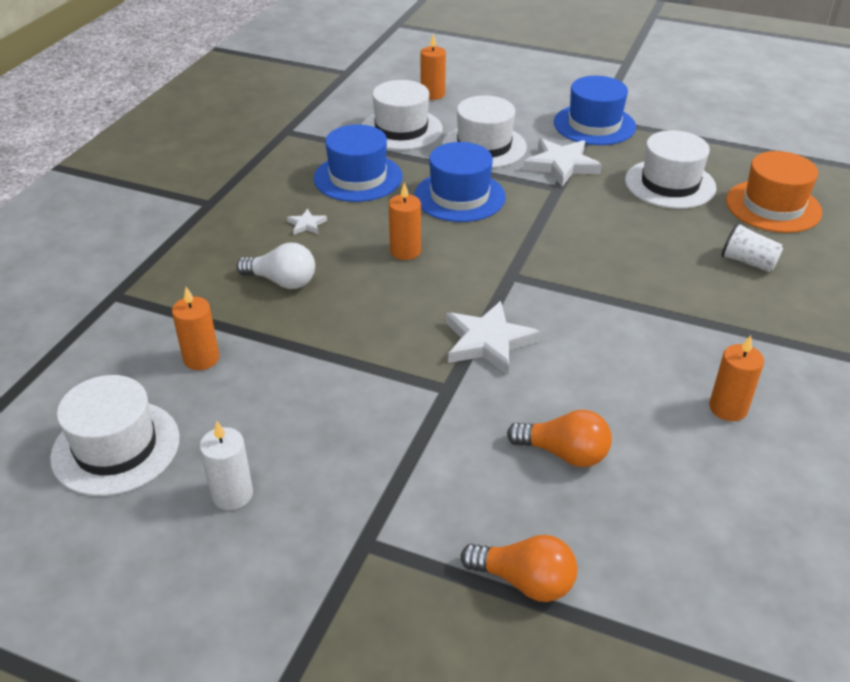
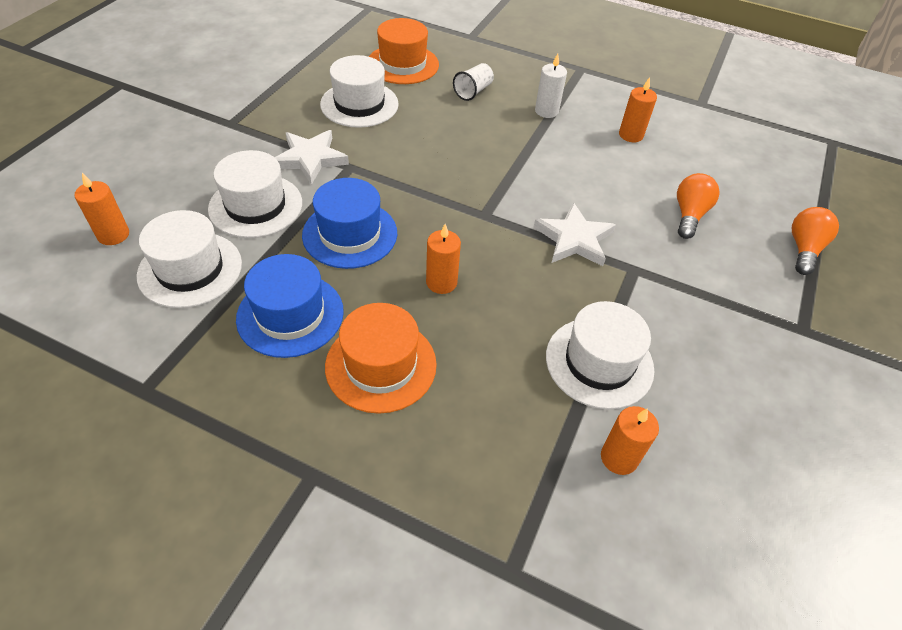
camera: 90 degrees left, 10 degrees up
white hat [50,375,180,496] -> white hat moved to [546,301,655,409]
white candle [199,421,253,510] -> white candle moved to [535,53,567,118]
white light bulb [236,243,315,289] -> none
white star [287,209,327,235] -> orange hat [325,303,437,414]
blue hat [554,76,636,145] -> none

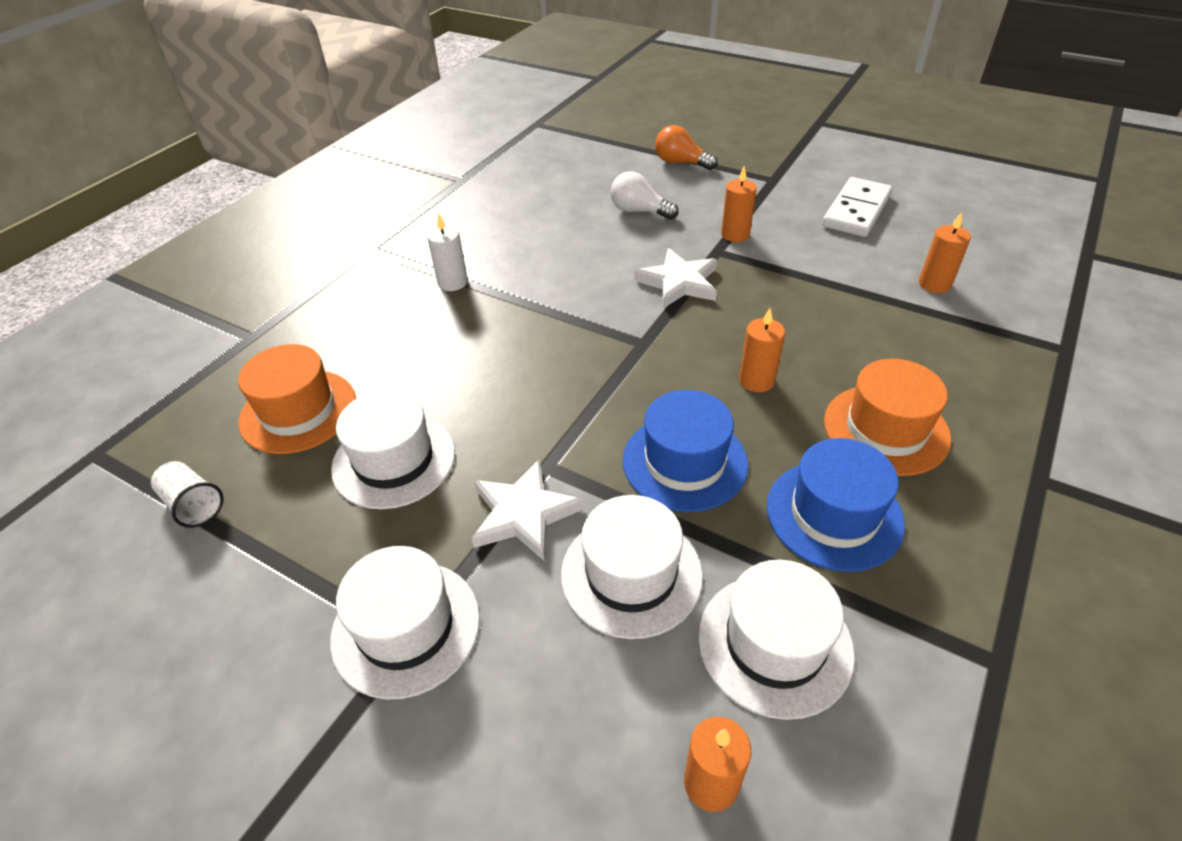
camera: 80 degrees left, 5 degrees down
white cup [453,63,494,101] -> white cup moved to [151,461,223,528]
white hat [546,301,655,409] -> white hat moved to [330,546,480,700]
orange candle [619,77,657,142] -> orange candle moved to [721,166,757,242]
orange light bulb [677,173,719,239] -> white light bulb [611,171,679,220]
none -> white domino [822,177,892,237]

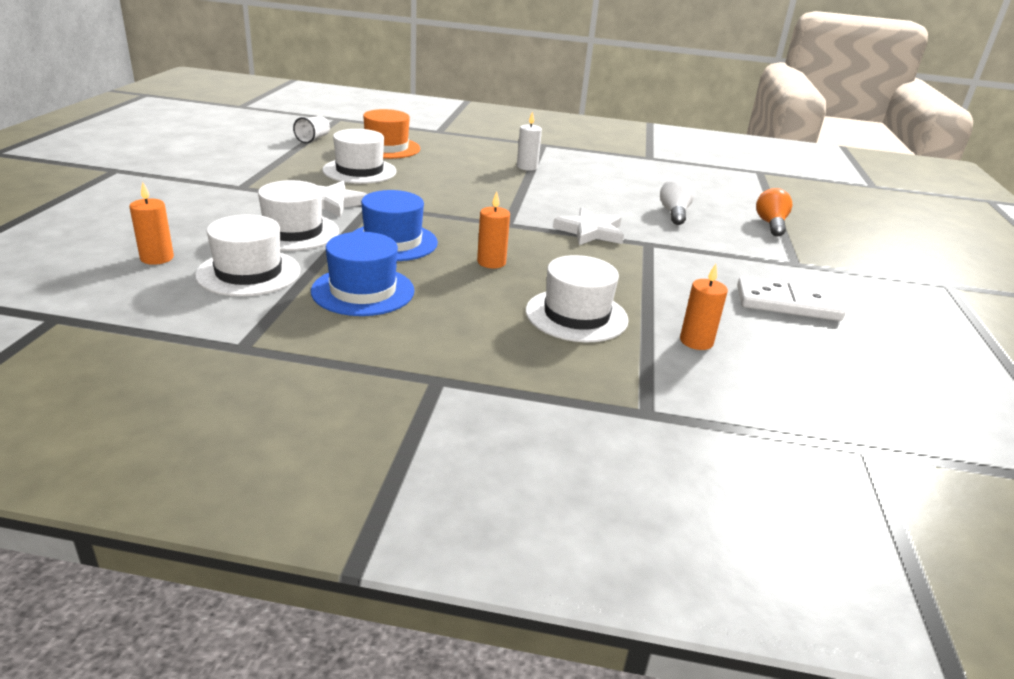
camera: 65 degrees right, 15 degrees down
white hat [330,546,480,700] -> white hat moved to [526,255,629,342]
orange candle [721,166,757,242] -> none
orange hat [824,359,951,476] -> none

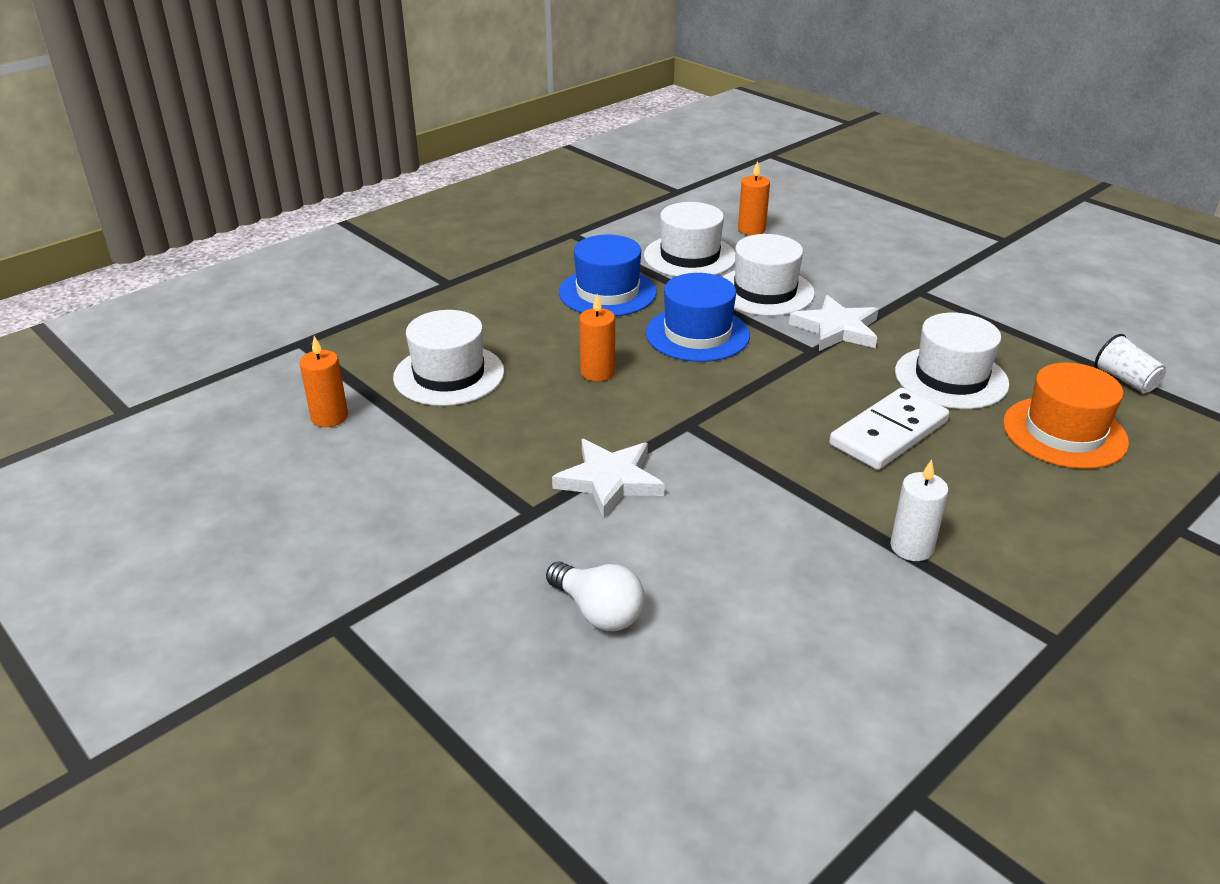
camera: 130 degrees right, 5 degrees up
white domino [737,276,846,321] -> white domino moved to [829,388,950,470]
orange light bulb [756,188,792,236] -> none

